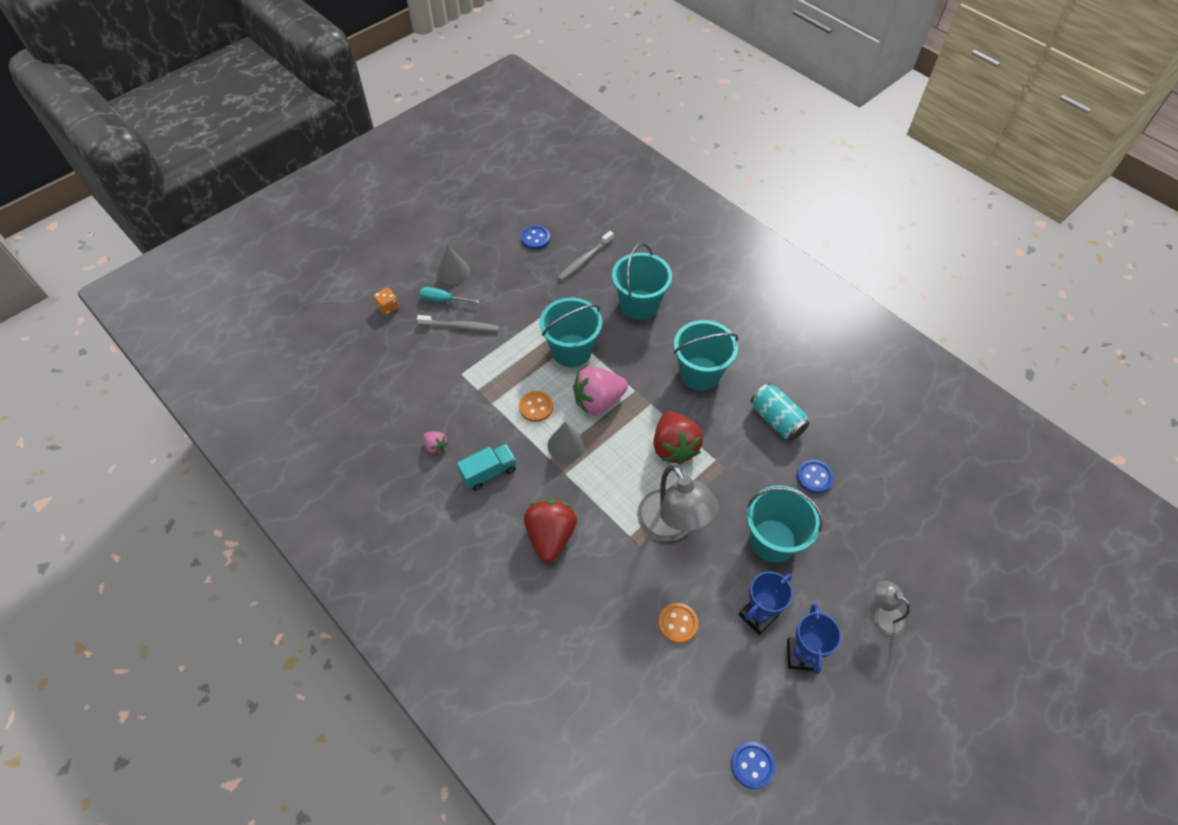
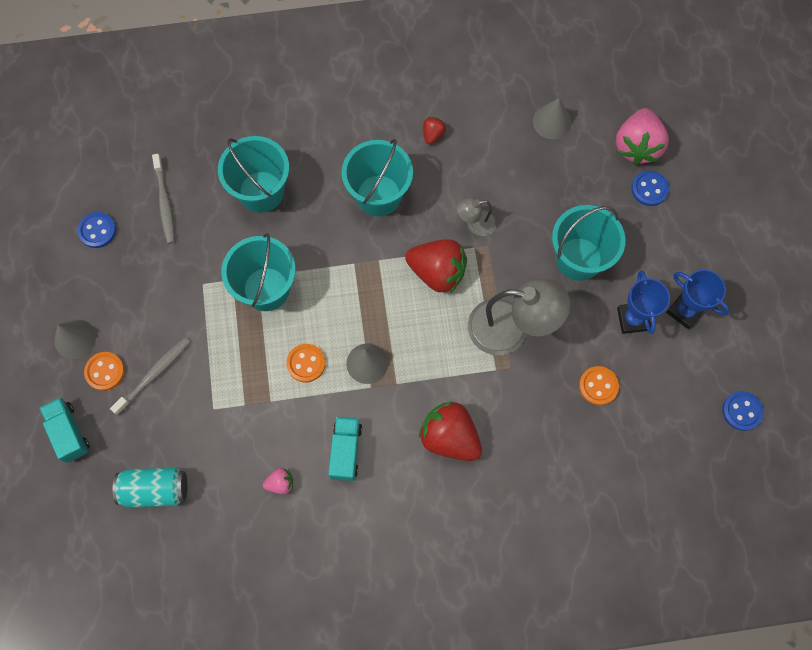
camera: 55 degrees left, 15 degrees up
orange dice [373,288,399,315] -> turquoise truck [39,397,90,463]
turquoise screwdriver [419,287,480,303] -> orange button [84,352,125,391]
pink strawberry [573,366,628,415] -> pink strawberry moved to [616,108,669,165]
turquoise can [751,383,809,440] -> turquoise can moved to [113,467,188,508]
blue button [797,460,834,494] -> blue button moved to [631,171,669,206]
grey lamp [874,581,910,636] -> grey lamp moved to [456,197,497,236]
none -> red strawberry [423,117,446,145]
none -> grey cone [533,98,571,139]

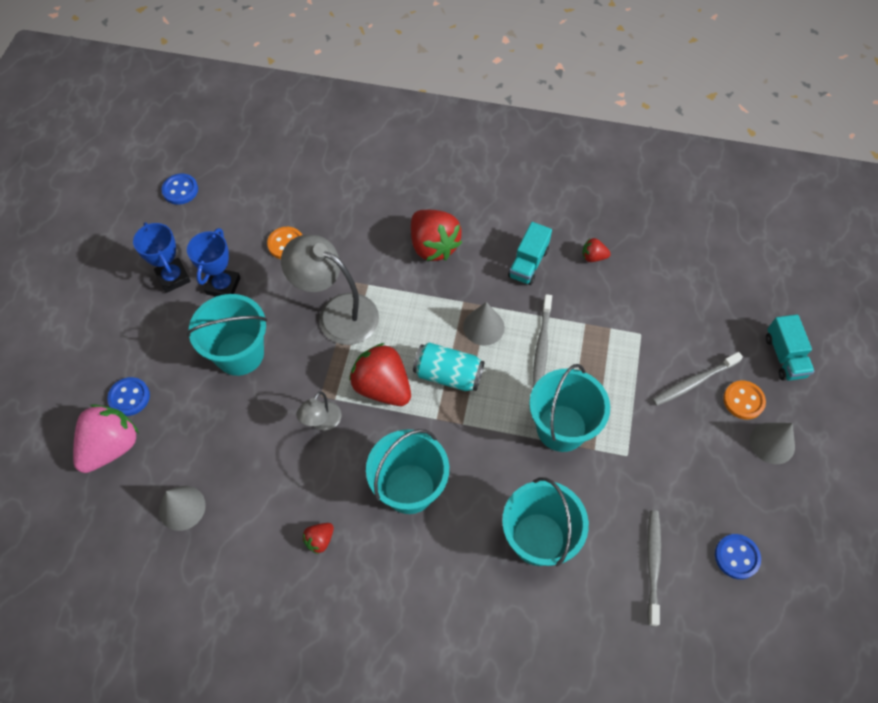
camera: 160 degrees left, 10 degrees down
turquoise can [113,467,188,508] -> turquoise can moved to [413,343,485,391]
pink strawberry [263,468,293,494] -> red strawberry [582,238,611,262]
orange button [286,344,326,383] -> grey toothbrush [533,294,552,386]
grey lamp [456,197,497,236] -> grey lamp turned 105 degrees clockwise [296,391,342,430]

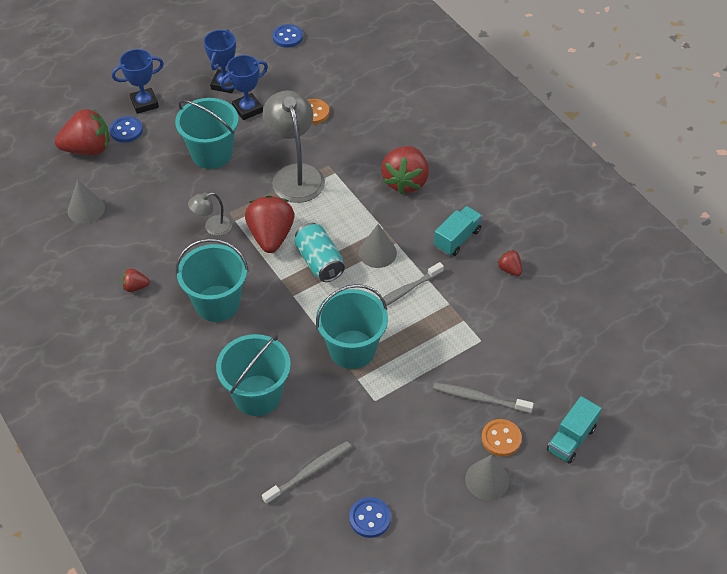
camera: 45 degrees right, 10 degrees down
pink strawberry [73,404,139,473] -> red strawberry [55,109,110,155]
turquoise truck [508,222,552,285] -> turquoise truck turned 150 degrees clockwise [434,206,483,256]
none -> blue trophy [112,49,164,114]

